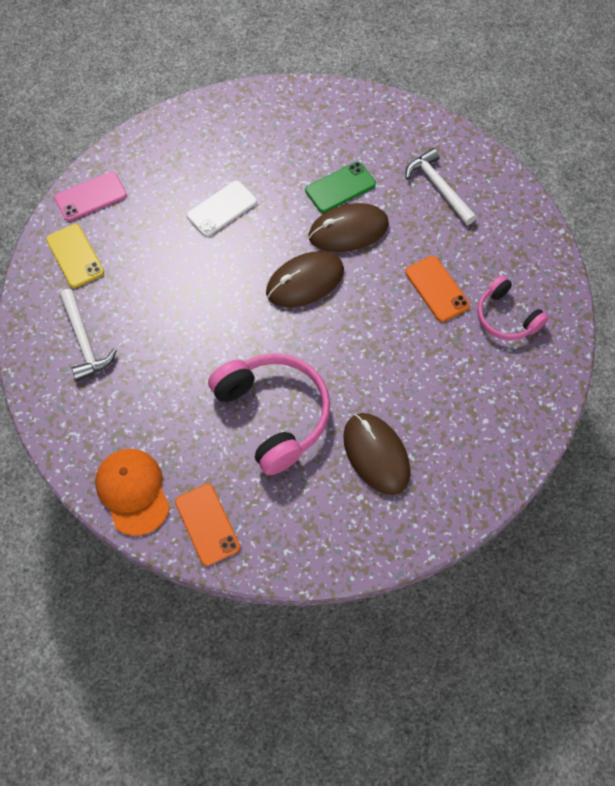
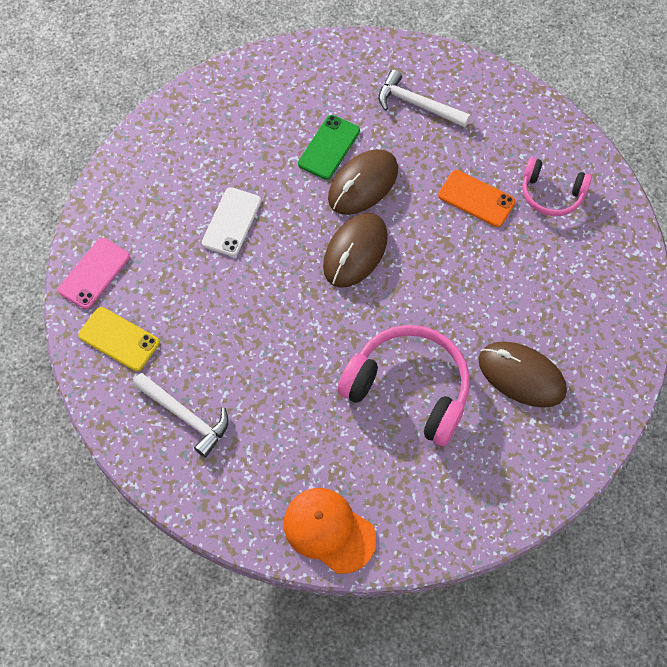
camera: 30 degrees left, 0 degrees up
orange phone [175,484,240,566] -> none

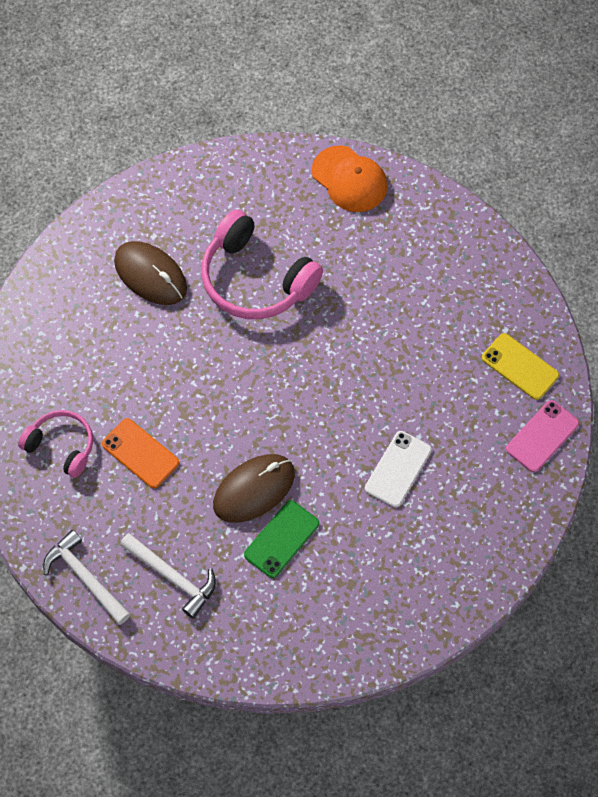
camera: 170 degrees left, 0 degrees up
white hammer [133,373,229,458] -> white hammer moved to [43,530,131,625]
brown mouse [323,213,388,288] -> none

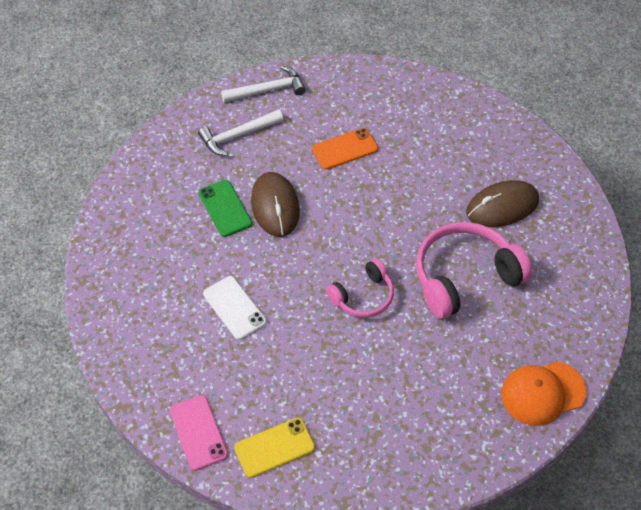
camera: 115 degrees right, 10 degrees down
pink headphones [18,410,93,478] -> pink headphones moved to [326,259,394,318]

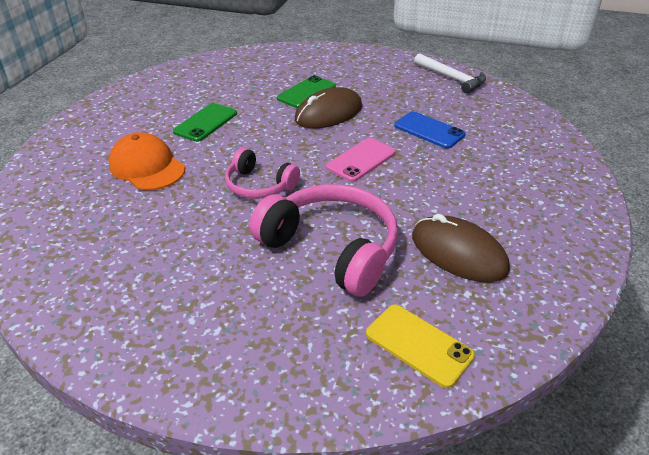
camera: 65 degrees right, 15 degrees down
pink phone [170,395,228,470] -> pink phone moved to [326,138,396,182]
white hammer [198,109,283,156] -> none
white phone [203,276,267,340] -> green phone [173,103,237,142]
yellow phone [234,418,315,478] -> yellow phone moved to [366,304,475,388]
orange phone [312,128,378,170] -> blue phone [394,111,466,149]
orange cap [501,361,587,426] -> orange cap moved to [108,132,185,191]

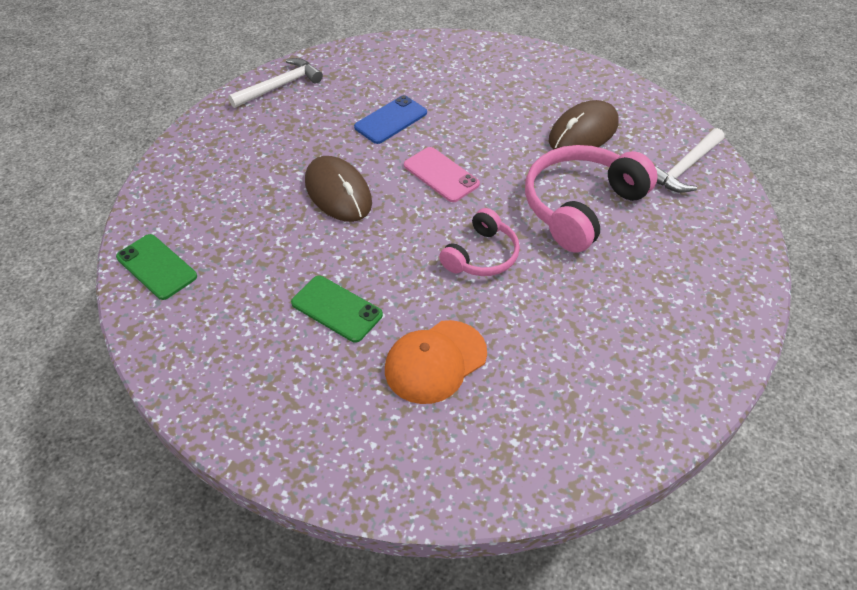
camera: 85 degrees left, 10 degrees up
green phone [277,75,336,108] -> green phone moved to [116,234,197,300]
yellow phone [366,304,475,388] -> white hammer [654,128,725,193]

